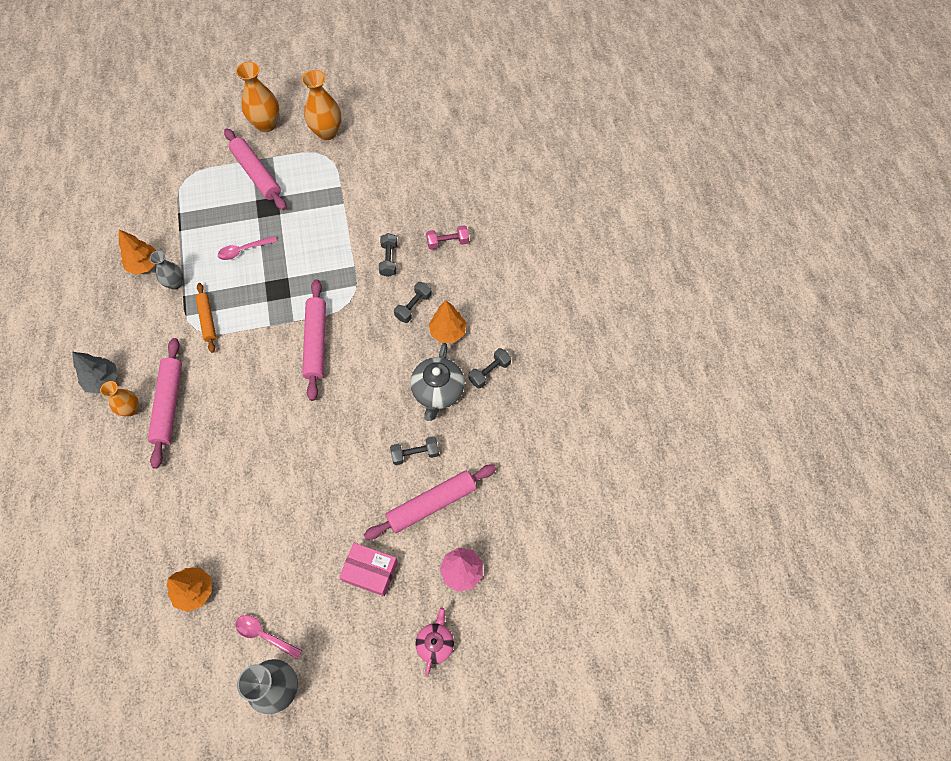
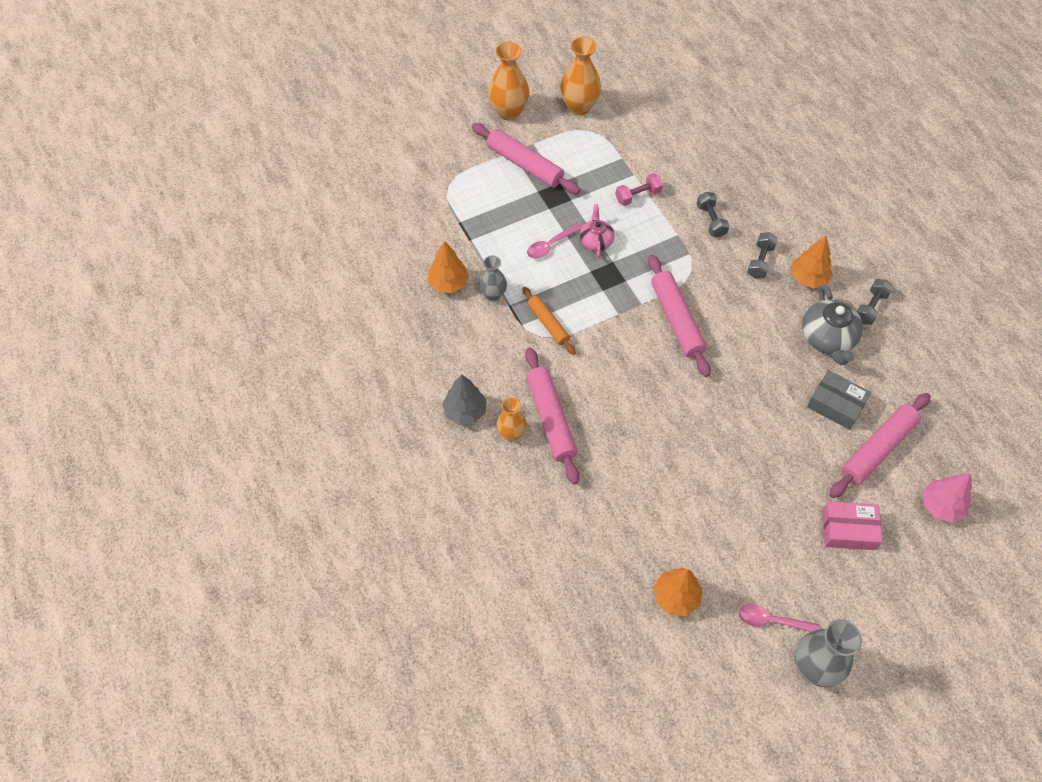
camera: 15 degrees left, 5 degrees down
grey dumbbell [390,436,439,465] -> grey box [807,370,871,430]
pink teapot [416,608,454,675] -> pink teapot moved to [580,204,614,258]
pink dumbbell [426,225,469,249] -> pink dumbbell moved to [615,173,663,206]

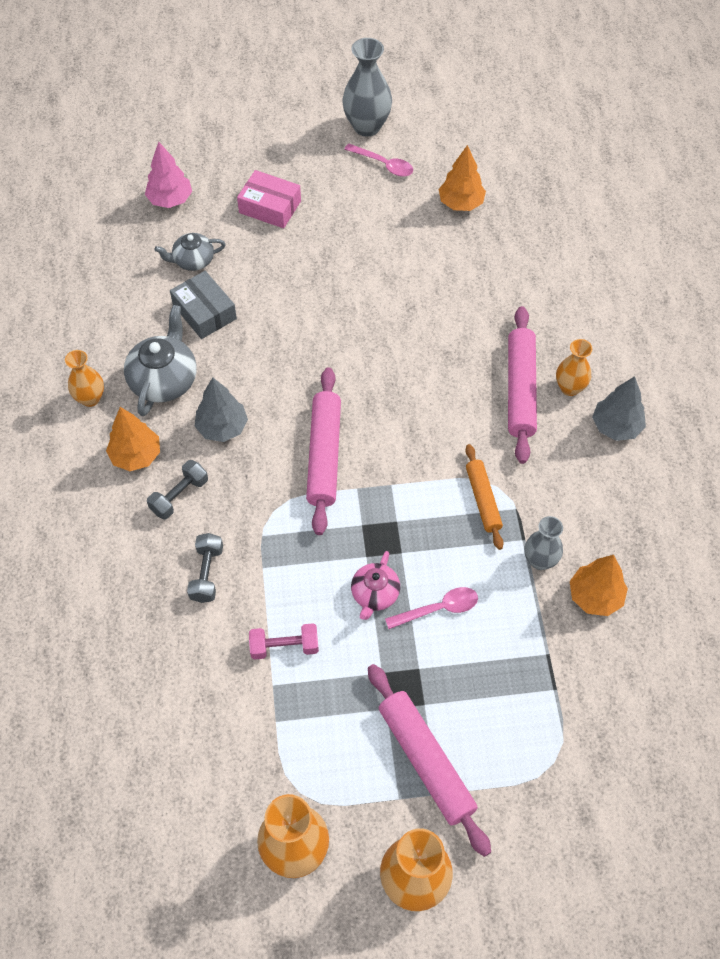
camera: 160 degrees left, 0 degrees up
pink rolling pin [830,393,931,498] -> grey teapot [154,233,226,271]
grey dumbbell [857,279,893,325] -> orange vase [65,350,104,407]
none -> grey tree [194,377,248,442]

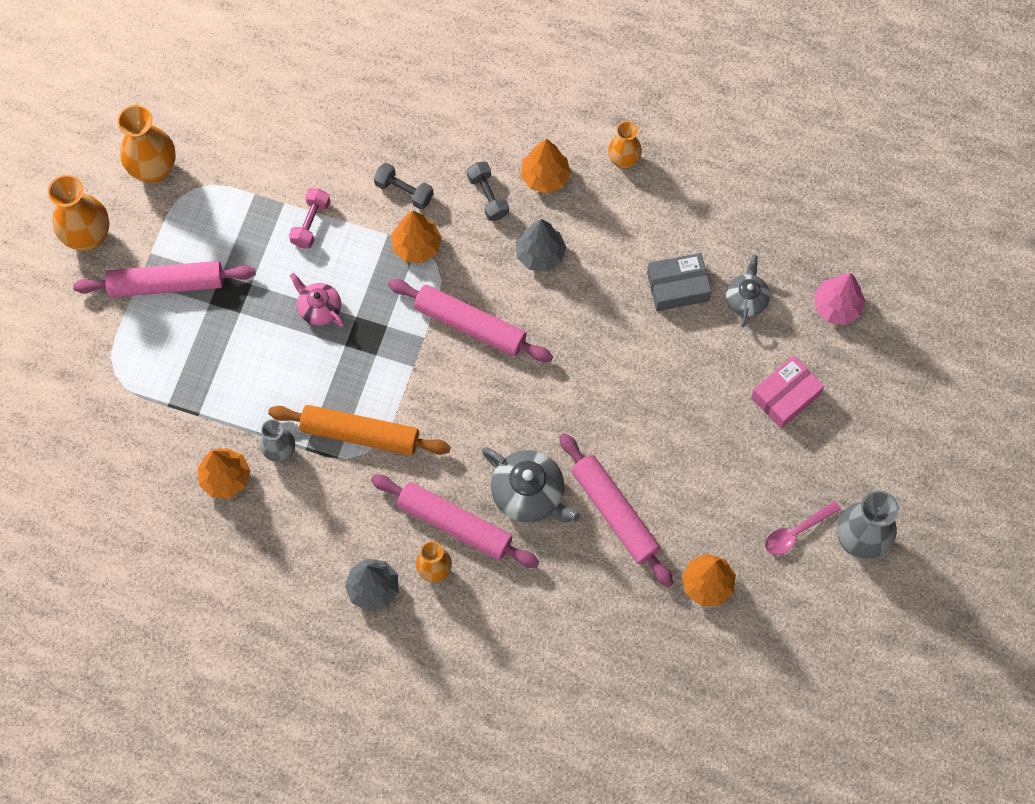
camera: 115 degrees right, 10 degrees up
grey teapot [124,305,196,416] -> grey teapot moved to [482,447,580,523]
pink spoon [385,587,478,629] -> none
orange rolling pin [465,444,504,550] -> orange rolling pin [268,405,451,456], size x1.62
none -> orange tree [391,211,442,263]
none -> pink rolling pin [559,433,673,587]

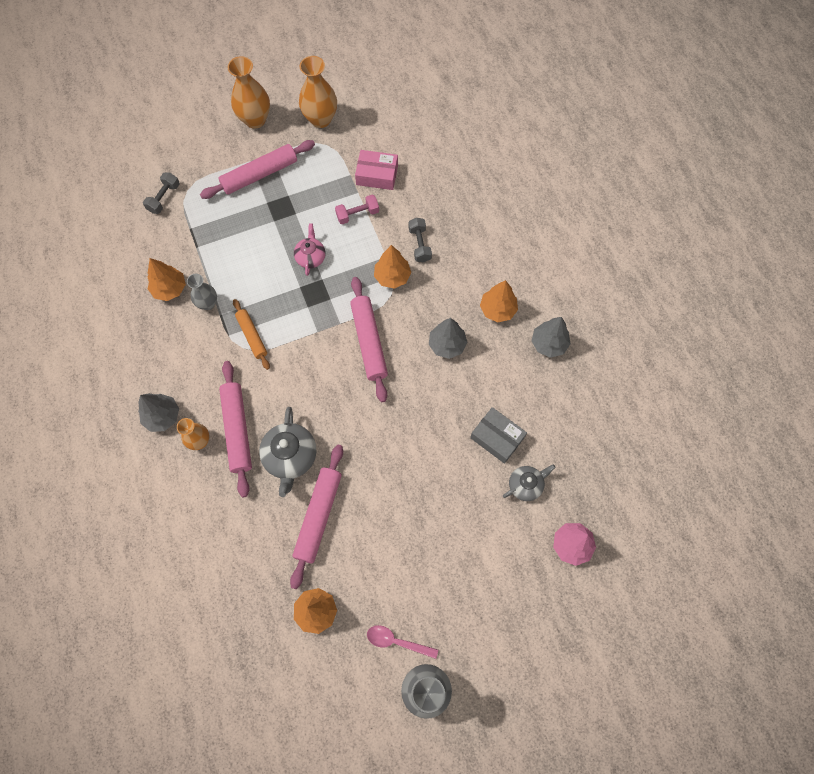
camera: 50 degrees right, 0 degrees up
pink rolling pin [73,261,256,298] -> pink rolling pin turned 75 degrees counterclockwise [200,140,315,199]
orange rolling pin [268,405,451,456] -> orange rolling pin [233,299,270,370], size x0.62
grey dumbbell [467,161,509,221] -> grey dumbbell moved to [143,172,180,214]
orange vase [608,121,642,169] -> grey tree [532,317,570,358]
pink box [751,355,824,429] -> pink box moved to [355,150,398,190]

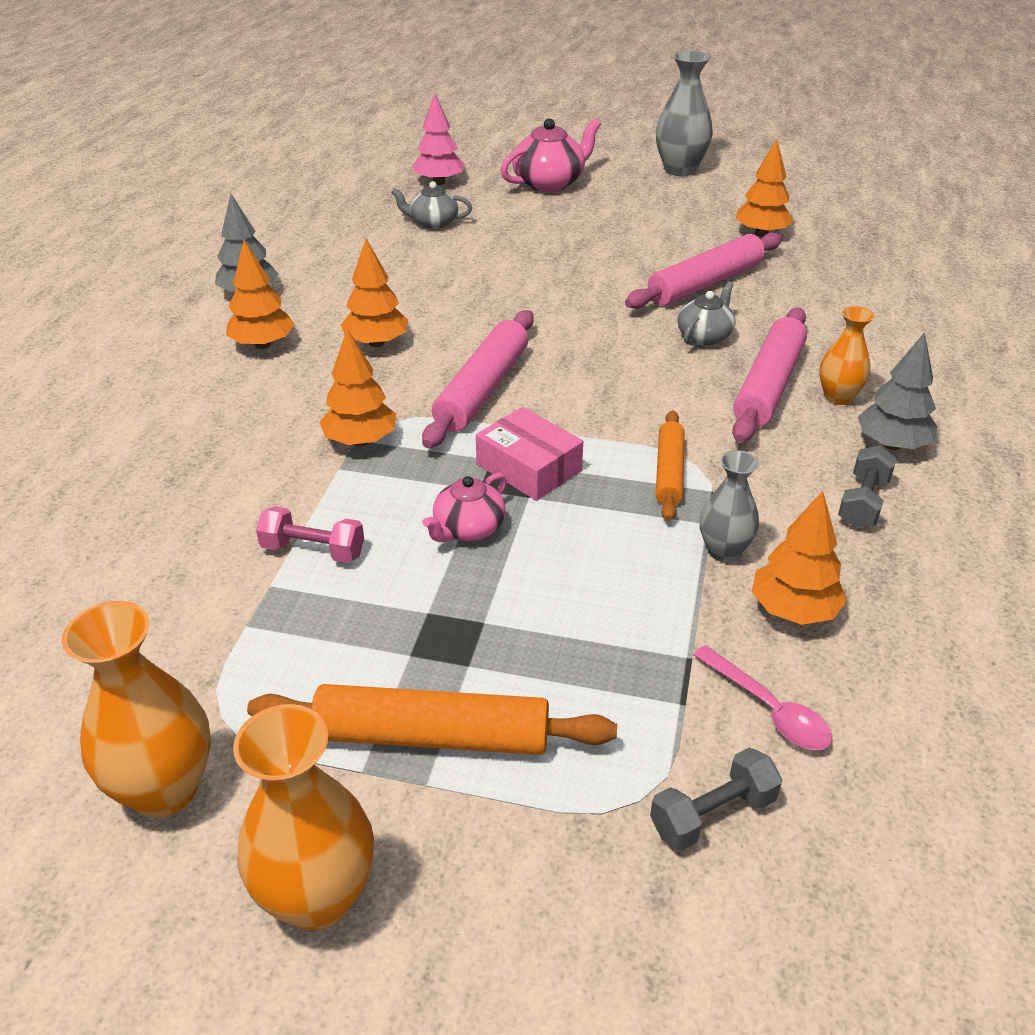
camera: 145 degrees left, 30 degrees down
pink rolling pin [200,140,315,199] -> orange rolling pin [247,684,617,755]
grey teapot [259,407,316,497] -> grey teapot [678,281,736,345], size x0.62
pink box [355,150,398,190] -> pink box moved to [476,407,583,501]
pink spoon [367,625,438,659] -> pink spoon moved to [693,645,832,750]
grey dumbbell [408,218,432,263] -> grey dumbbell moved to [838,446,897,528]
grey tree [429,318,468,359] -> orange tree [341,239,408,348]
grey box [470,407,527,464] -> none
none -> pink teapot [501,118,601,192]

